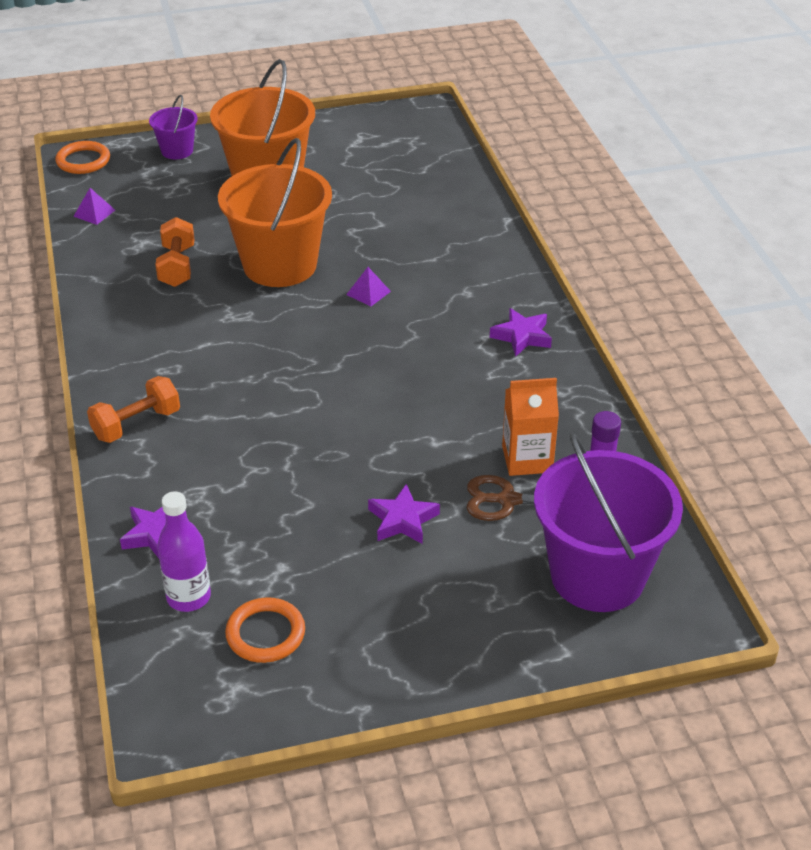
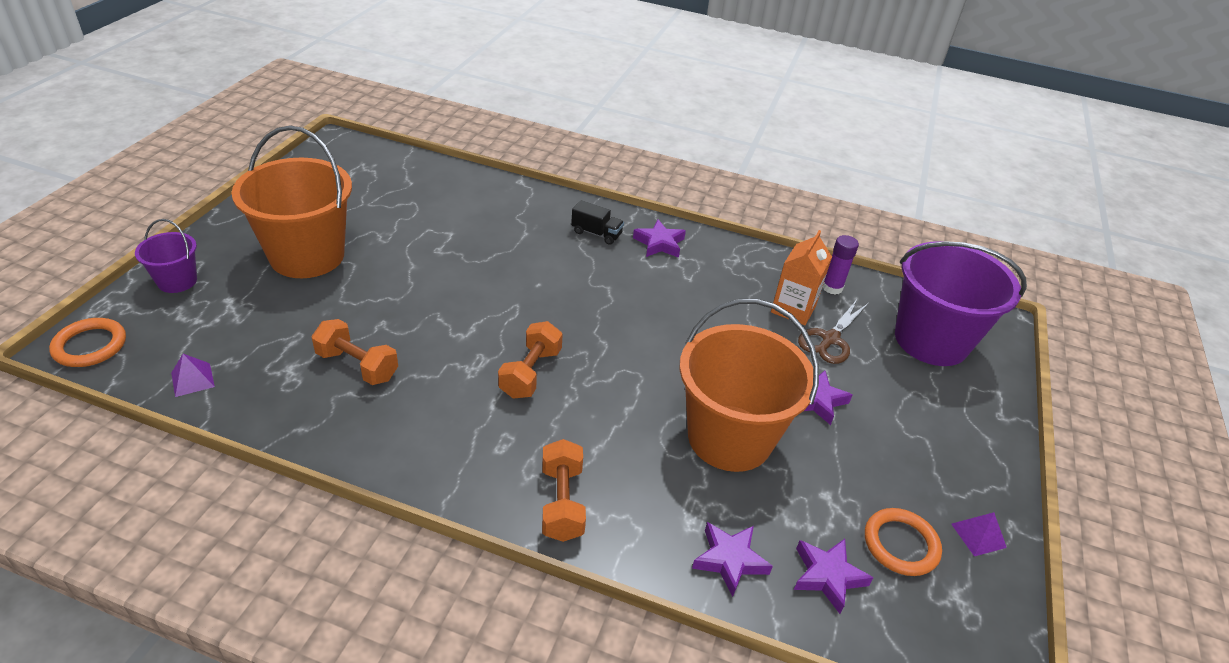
camera: 60 degrees left, 0 degrees up
purple bottle [157,491,211,612] -> purple star [794,539,873,614]
orange bucket [218,138,332,287] -> orange bucket moved to [679,299,819,472]
purple pyramid [346,267,391,307] -> purple pyramid moved to [951,512,1007,556]
none -> orange dumbbell [498,321,563,399]
none -> black truck [571,200,624,245]

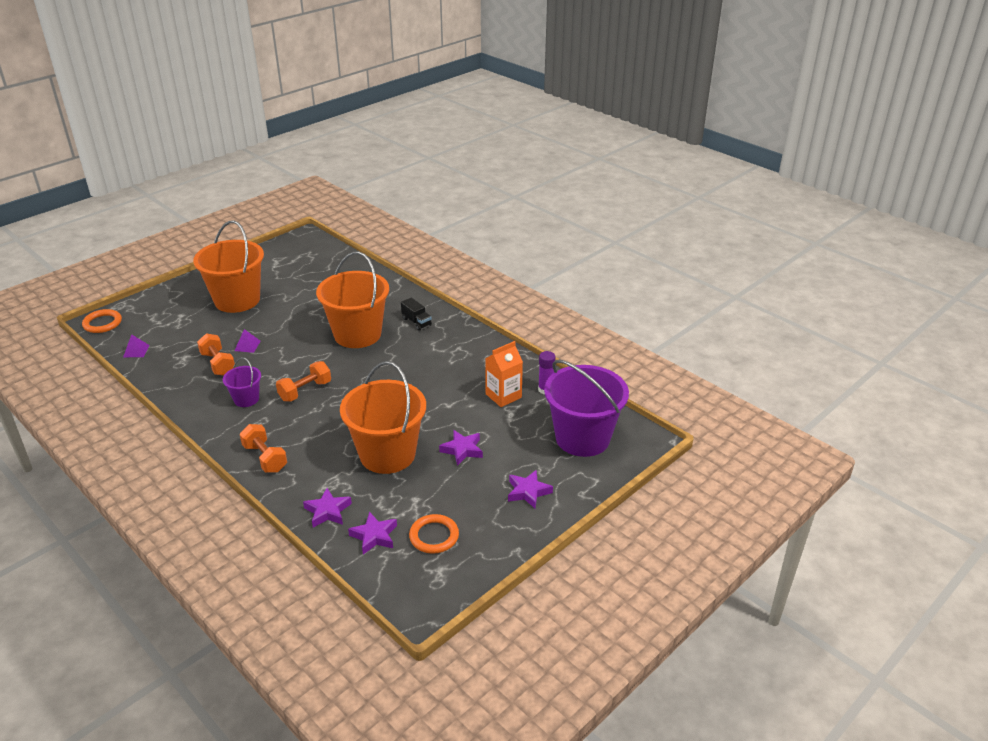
camera: 30 degrees right, 5 degrees down
purple bucket [135,219,197,293] -> purple bucket moved to [223,357,261,407]
orange dumbbell [542,439,586,542] -> orange dumbbell turned 60 degrees counterclockwise [240,424,287,473]
purple star [633,219,686,258] -> purple star moved to [508,470,553,508]
brown scissors [798,300,868,364] -> none
purple pyramid [951,512,1007,556] -> purple pyramid moved to [234,329,261,353]
none -> orange bucket [316,252,389,348]

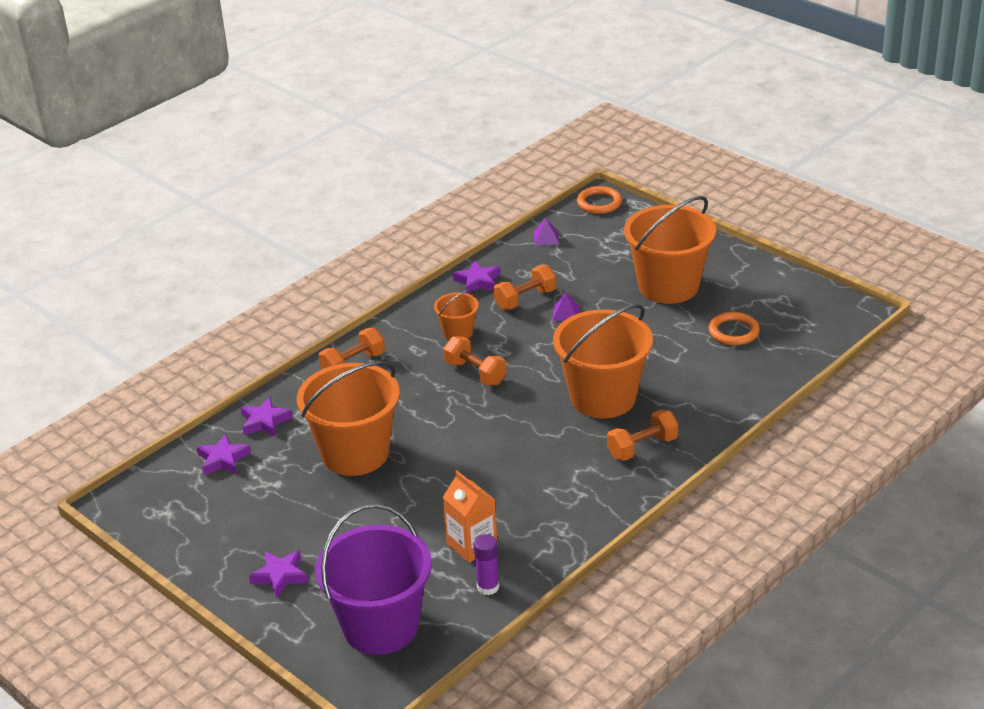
camera: 90 degrees right, 0 degrees up
purple bucket [223,357,261,407] -> orange bucket [434,289,479,340]
black truck [401,297,432,330] -> orange dumbbell [607,410,678,461]
orange ring [409,514,459,554] -> orange ring moved to [709,312,760,345]
purple star [439,430,483,466] -> purple star moved to [453,261,500,294]

